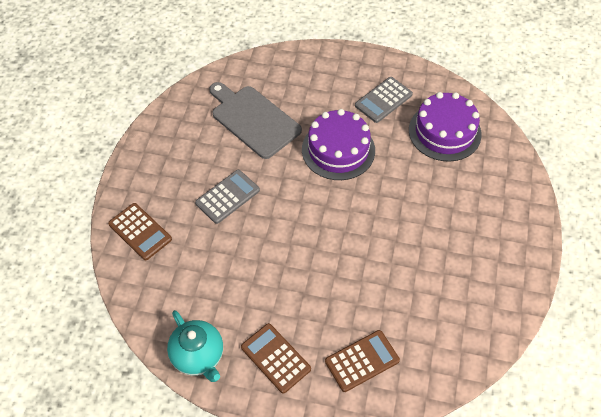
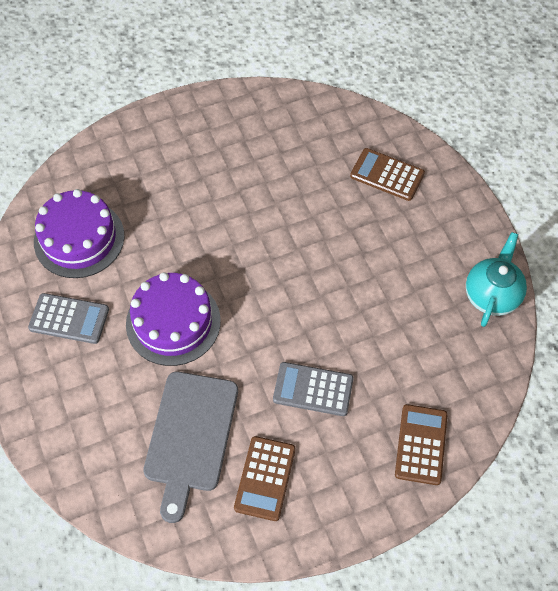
camera: 125 degrees left, 5 degrees up
brown calculator [241,323,311,394] -> brown calculator moved to [234,436,296,521]

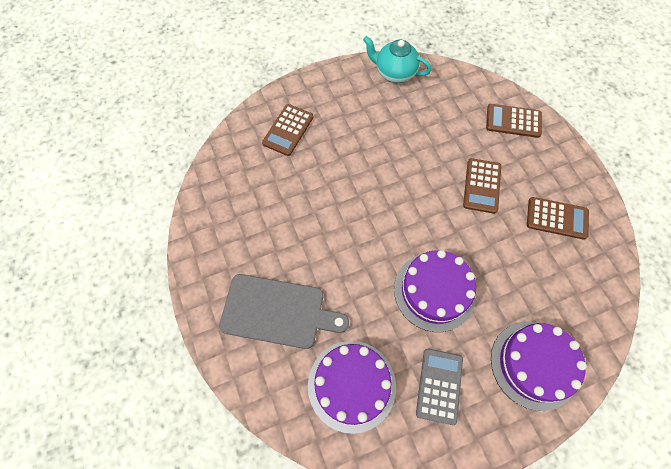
camera: 90 degrees left, 5 degrees up
grey cutting board [143,372,238,523] -> grey cutting board moved to [219,274,349,349]
grey calculator [273,362,353,416] -> brown calculator [463,158,501,214]
none -> purple cake [491,321,587,411]

